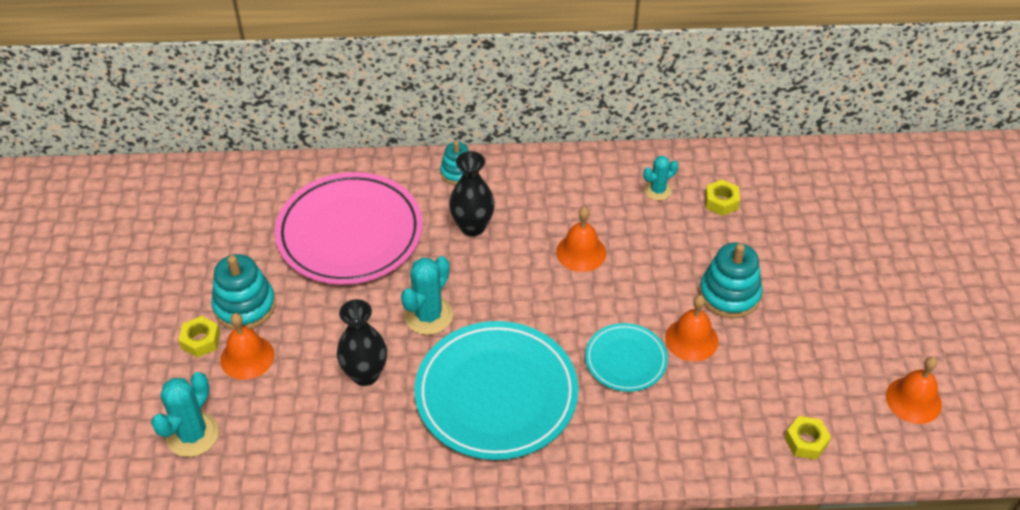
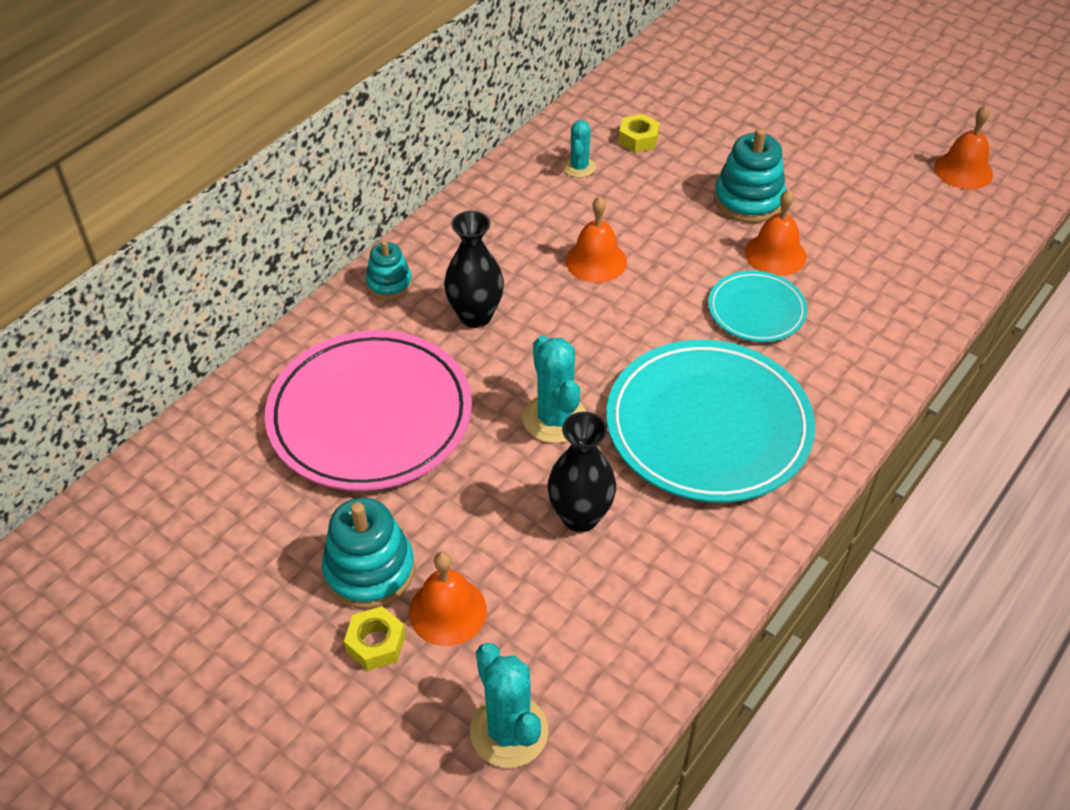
camera: 50 degrees left, 0 degrees up
yellow nut [784,416,831,460] -> none

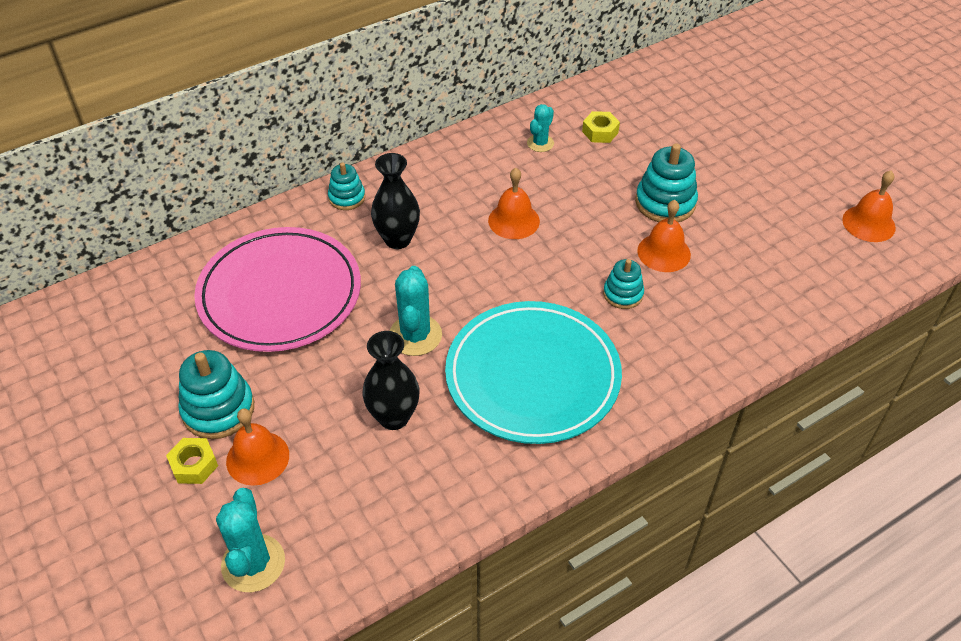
camera: 20 degrees right, 0 degrees up
turquoise plate [708,271,807,342] -> turquoise stacking toy [603,259,644,309]

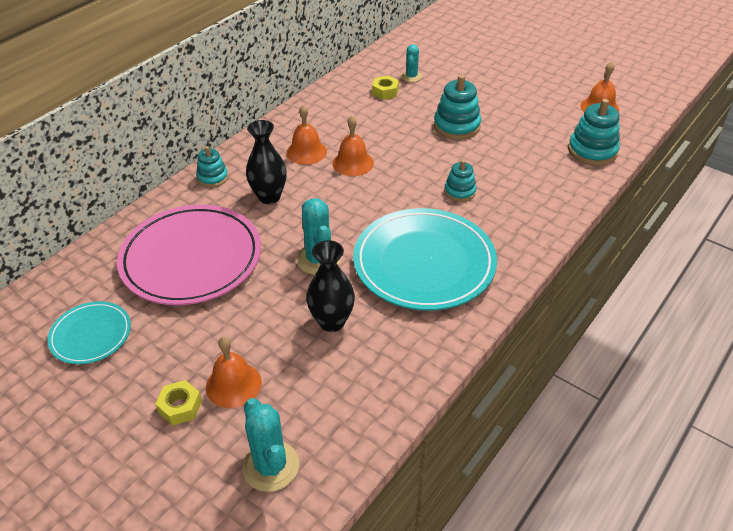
camera: 20 degrees left, 5 degrees down
turquoise stacking toy [178,350,254,439] -> turquoise stacking toy moved to [568,99,620,166]
turquoise cactus [527,104,554,152] -> turquoise cactus moved to [402,44,422,82]
orange bell [637,200,691,272] -> orange bell moved to [286,105,327,165]
none -> turquoise plate [47,301,131,364]

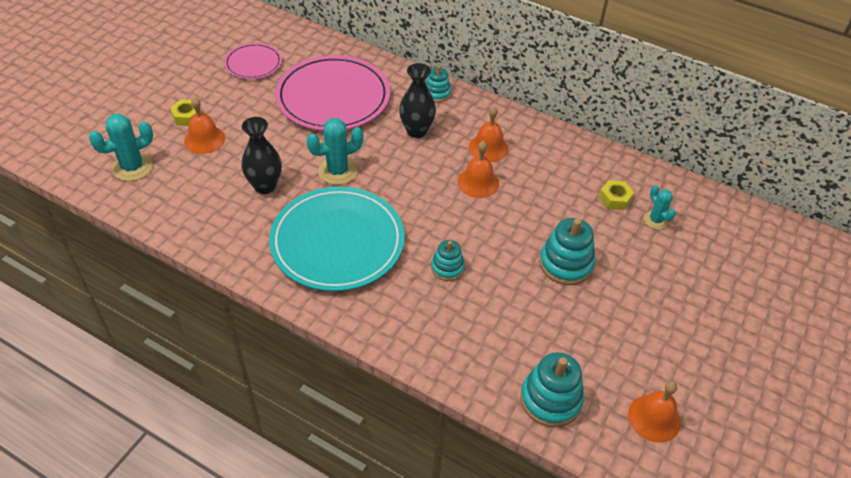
camera: 80 degrees right, 5 degrees up
turquoise plate [47,301,131,364] -> pink plate [224,43,282,79]
turquoise cactus [402,44,422,82] -> turquoise cactus turned 60 degrees clockwise [644,185,676,230]

